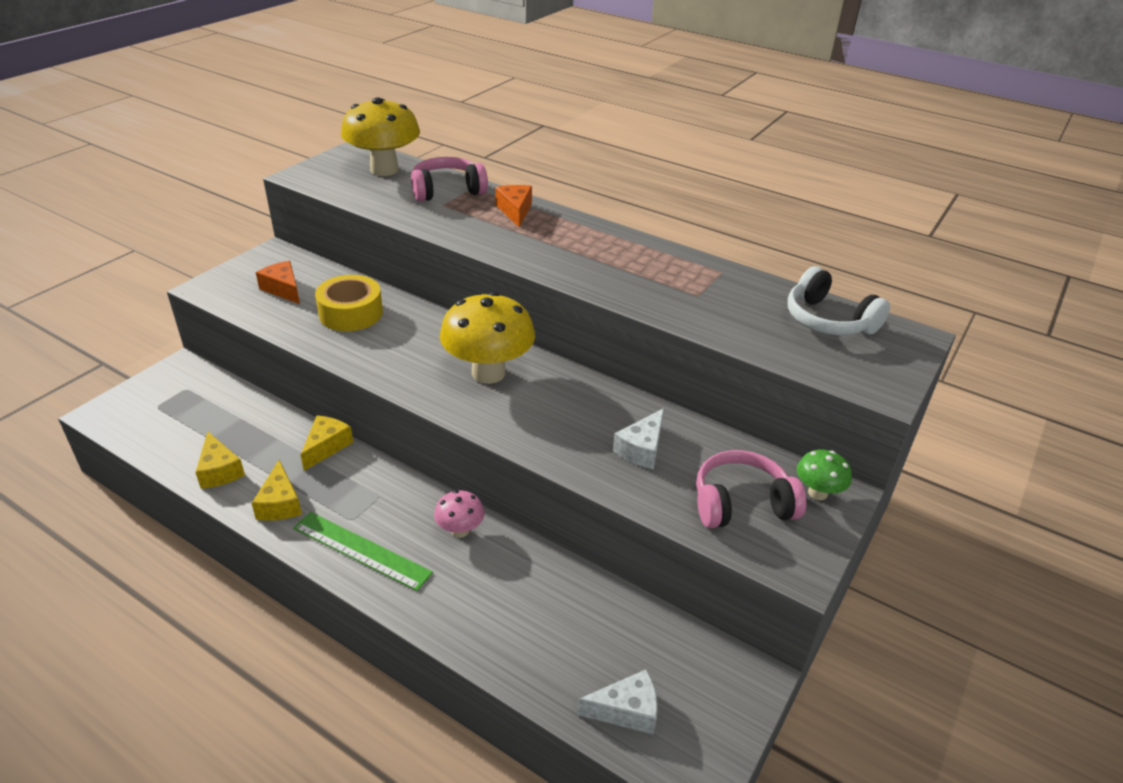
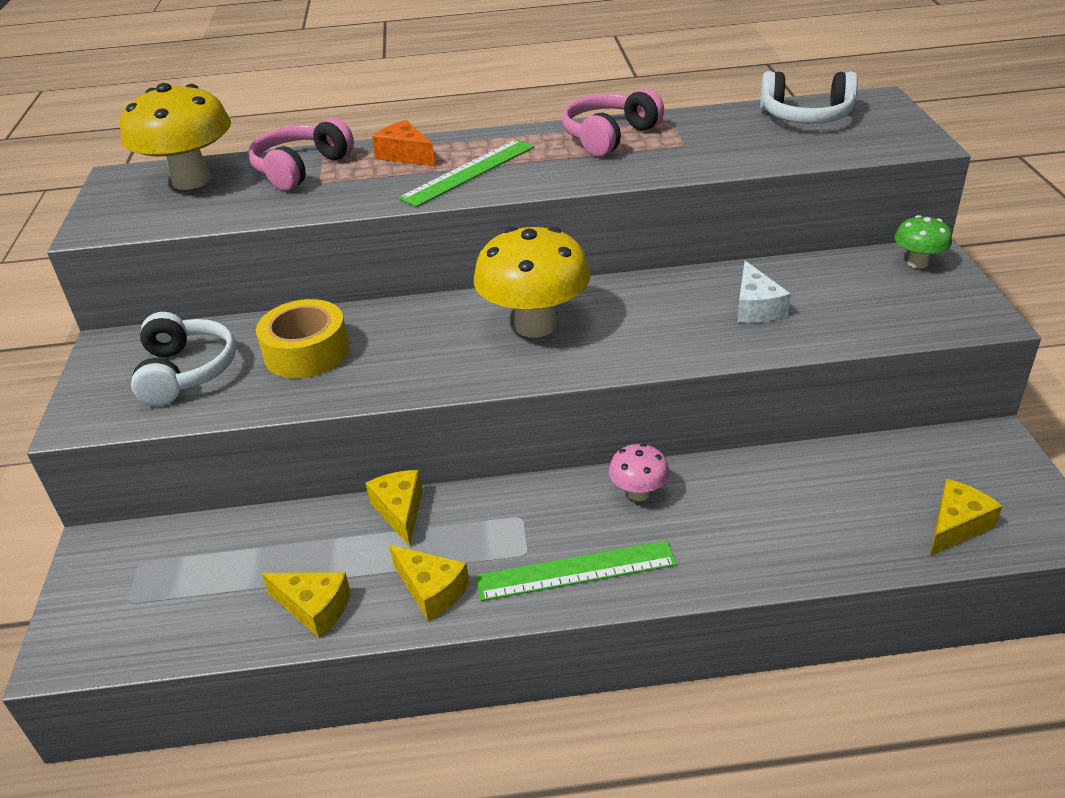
camera: 35 degrees left, 0 degrees up
orange cheese [256,261,300,304] -> white headphones [131,312,236,406]
white cheese [577,670,658,735] -> yellow cheese [930,479,1002,556]
pink headphones [696,450,806,528] -> pink headphones moved to [562,88,664,156]
none -> green ruler [398,139,534,207]

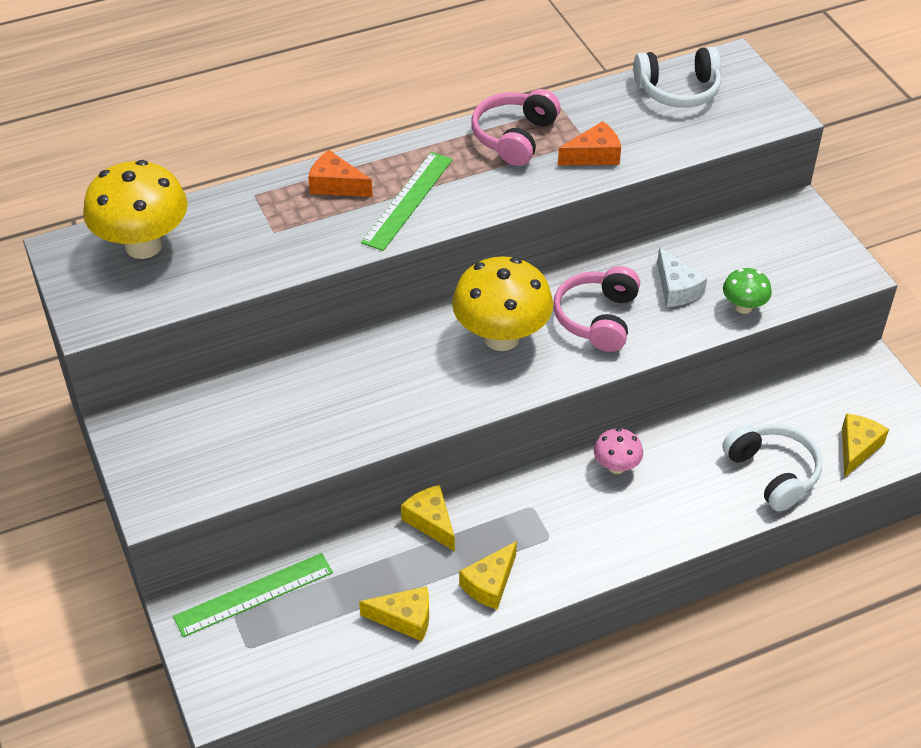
camera: 20 degrees left, 10 degrees up
white headphones [131,312,236,406] -> white headphones moved to [722,424,822,512]
pink headphones [248,118,354,191] -> pink headphones moved to [553,266,640,352]
yellow tape [256,299,349,378] -> none
yellow cheese [389,545,469,621] -> yellow cheese turned 105 degrees clockwise [459,541,517,610]
green ruler [476,540,677,601] -> green ruler moved to [173,553,333,637]
green mushroom [895,215,952,268] -> green mushroom moved to [723,268,772,314]
none -> orange cheese [558,121,621,165]

